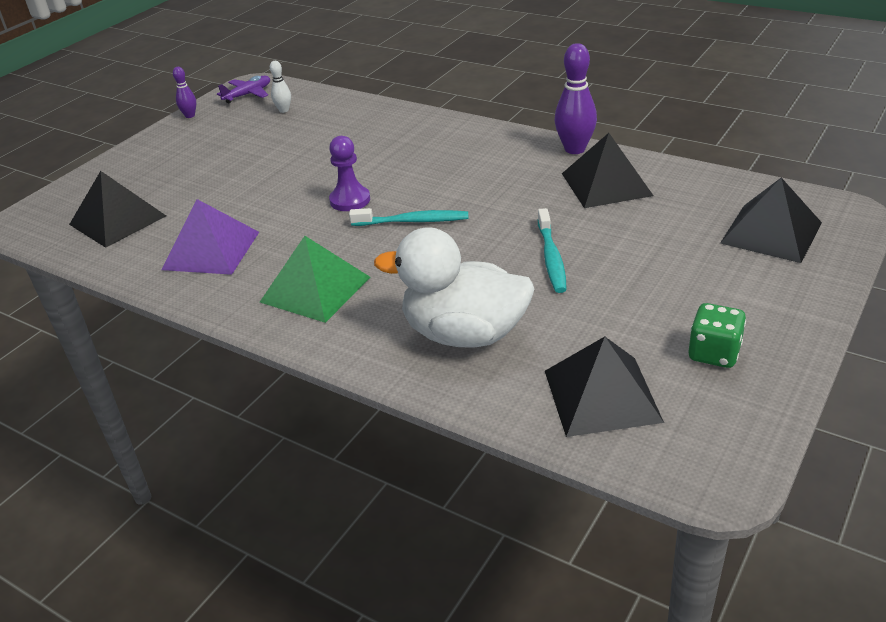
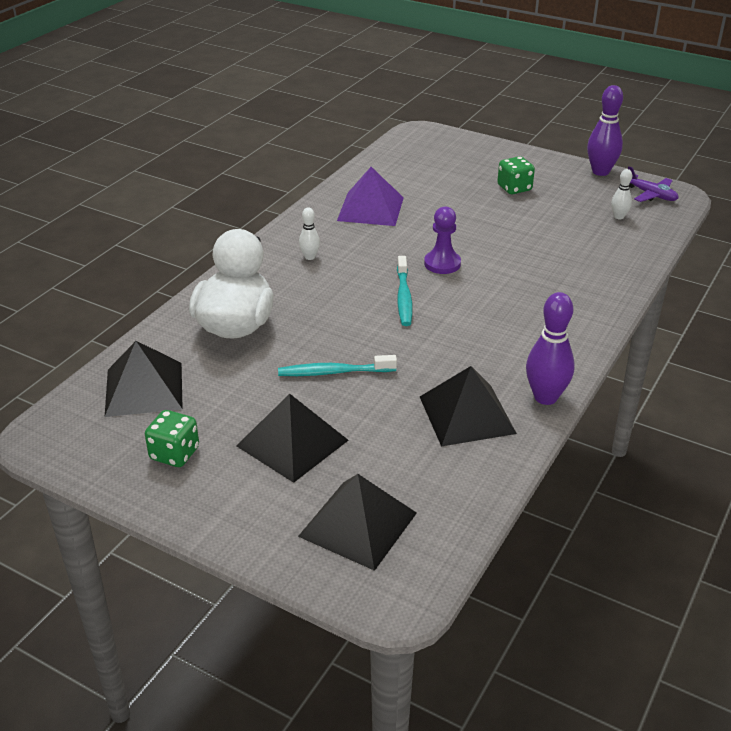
camera: 85 degrees right, 0 degrees up
black pyramid [69,171,166,248] -> black pyramid moved to [236,394,349,483]
purple bowling pin [173,67,196,118] -> purple bowling pin [587,85,623,176], size x1.85
green pyramid [260,236,370,323] -> white bowling pin [299,207,320,260]
none -> green dice [497,156,535,194]

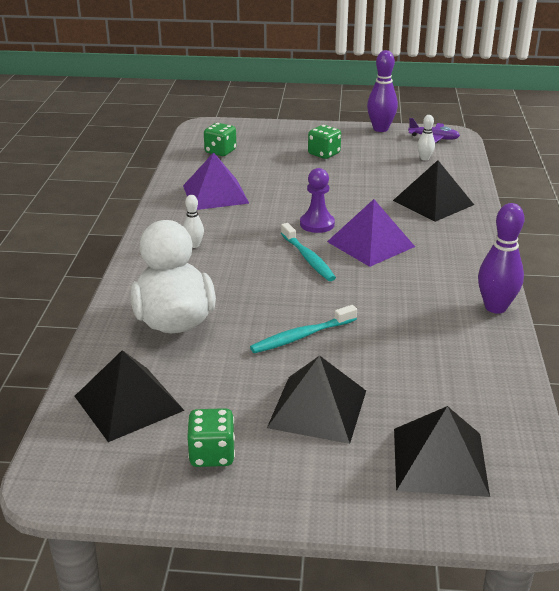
camera: 25 degrees left, 5 degrees down
black pyramid [420,366,517,446] -> black pyramid moved to [393,160,474,222]
none -> green dice [204,123,237,156]
none -> purple pyramid [327,199,415,267]

